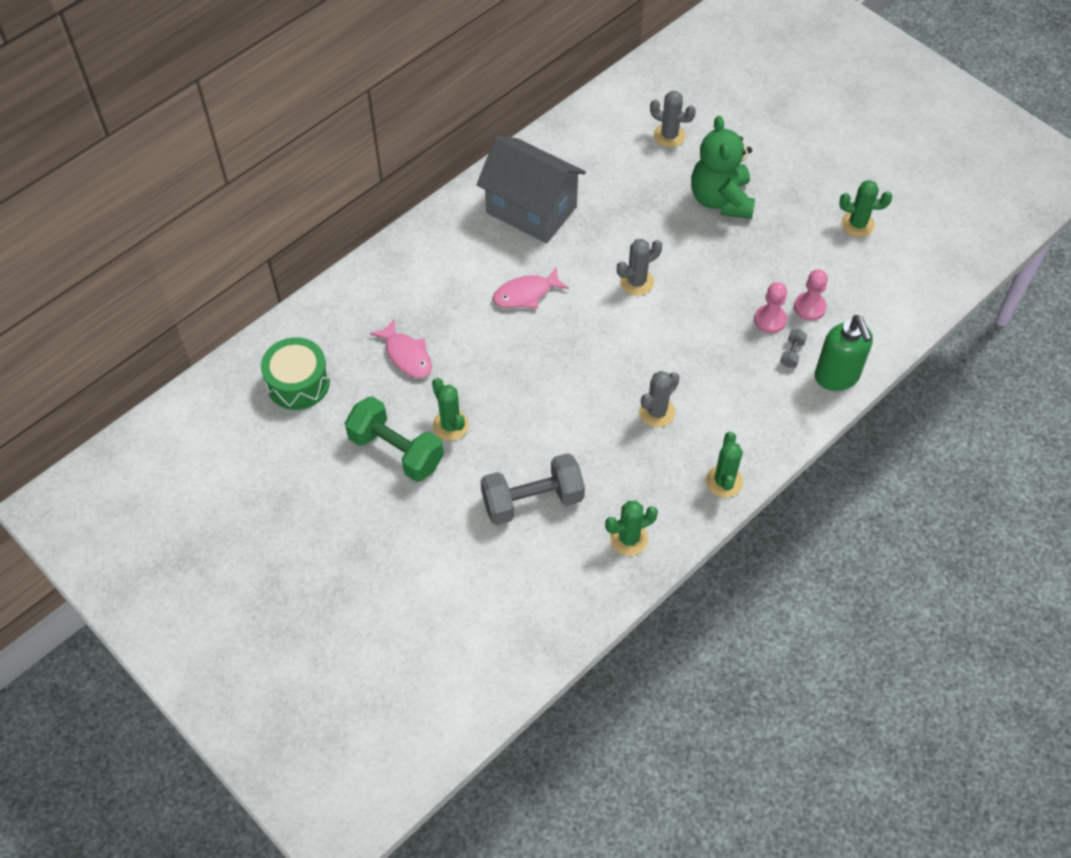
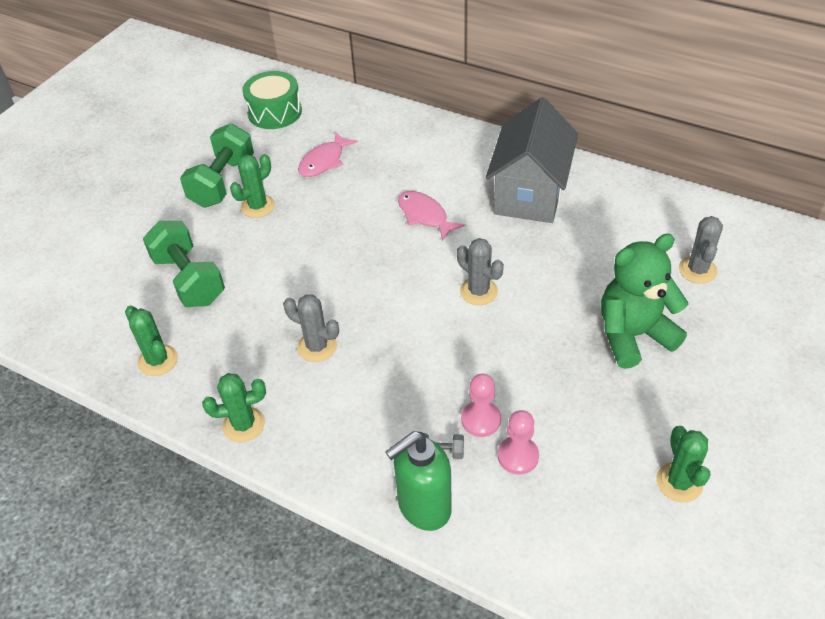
camera: 75 degrees right, 10 degrees down
grey dumbbell [481,453,585,525] -> green dumbbell [143,221,225,307]

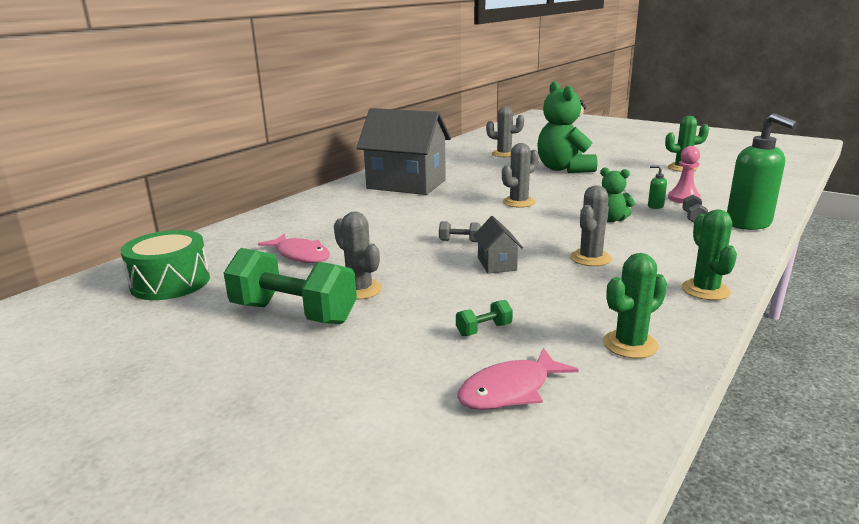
camera: 85 degrees left, 25 degrees down
green dumbbell [143,221,225,307] -> green dumbbell [456,300,513,336], size x0.41
green cactus [230,154,275,218] -> grey cactus [334,211,382,300]
pink fish [398,191,465,241] -> pink fish moved to [457,348,579,410]
pink pawn [461,374,501,437] -> green soap dispenser [648,165,667,209]
none -> grey dumbbell [439,221,481,242]
none -> grey house [474,216,523,274]
none -> green teddy bear [600,167,635,222]

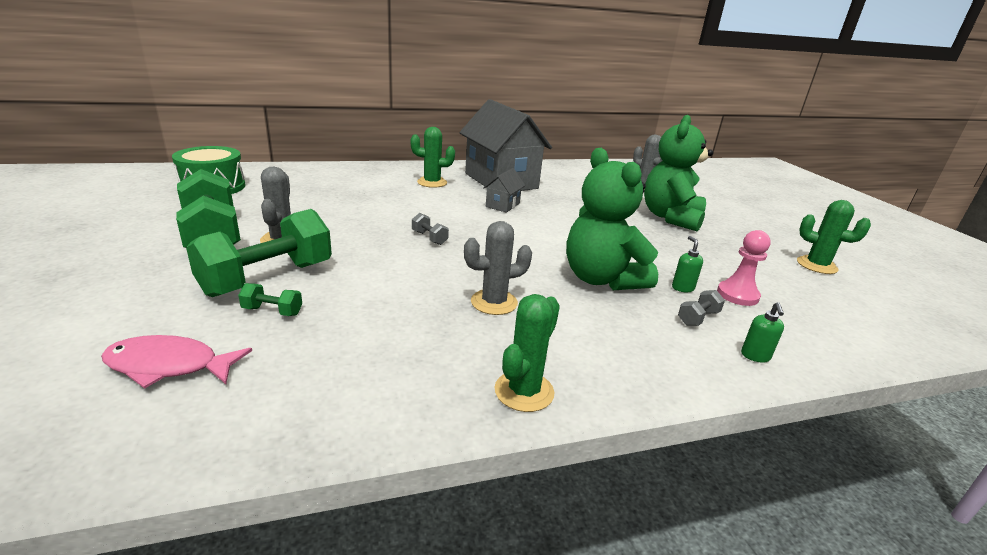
camera: 35 degrees right, 5 degrees up
pink fish [258,233,330,263] -> none
grey house [474,216,523,274] -> grey house moved to [483,168,525,213]
grey cactus [502,143,539,208] -> none
green teddy bear [600,167,635,222] -> green teddy bear [566,148,658,290], size x1.96
green cactus [603,253,667,359] -> green cactus moved to [411,127,455,188]
green soap dispenser [727,113,798,230] -> green soap dispenser [741,302,784,363], size x0.42
none -> green dumbbell [186,209,332,297]

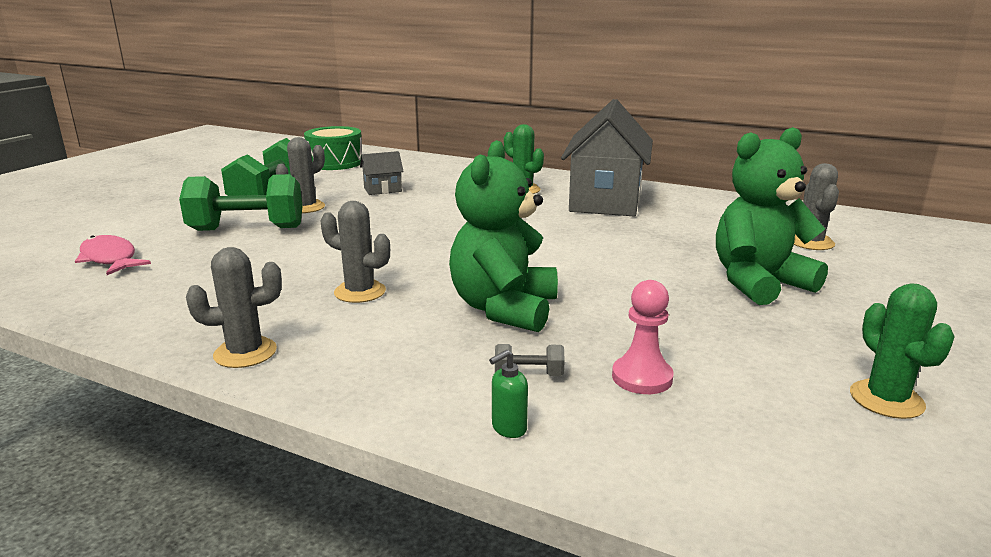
camera: 45 degrees right, 5 degrees down
green dumbbell [238,283,302,316] -> none
grey dumbbell [412,213,449,245] -> none
grey house [483,168,525,213] -> grey house moved to [360,151,404,195]
green cactus [494,294,560,412] -> grey cactus [186,247,282,368]
green soap dispenser [672,236,703,292] -> none

